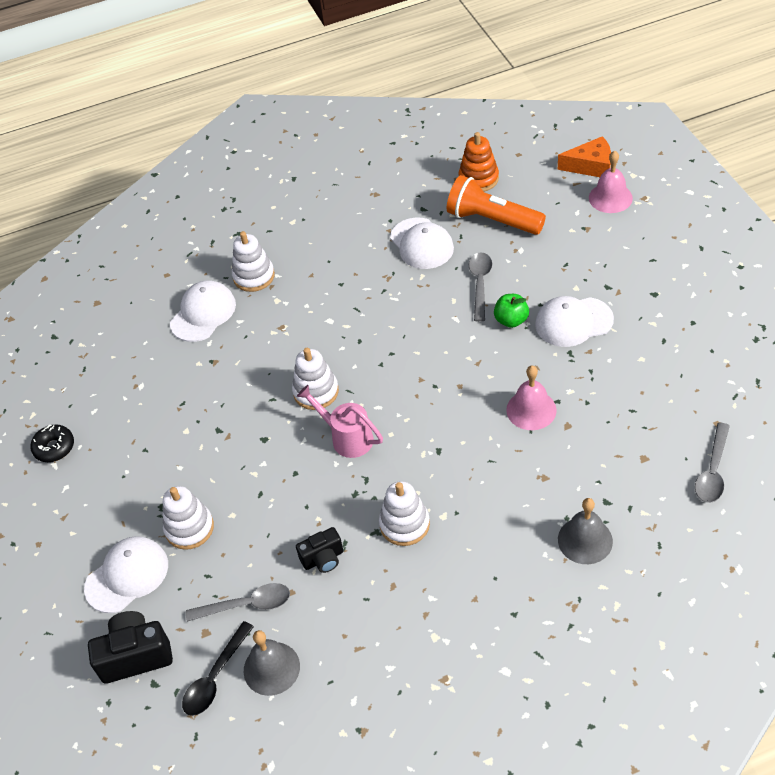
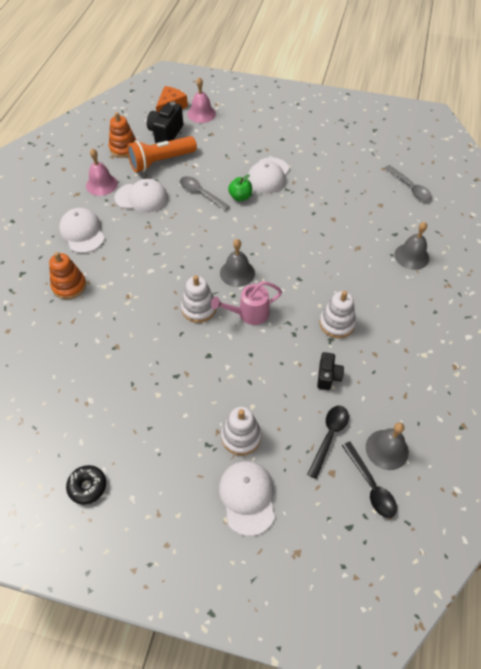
camera: 60 degrees left, 5 degrees up
black camera [88,611,173,684] -> black camera moved to [147,102,183,144]
white cap [170,280,236,342] -> white cap moved to [59,208,105,253]
grey spoon [186,583,290,622] -> black spoon [307,405,349,479]
white stacking toy [232,231,275,292] -> orange stacking toy [49,252,86,299]
pink bell [506,366,557,430] -> pink bell moved to [86,148,118,196]
none -> grey bell [220,239,255,287]

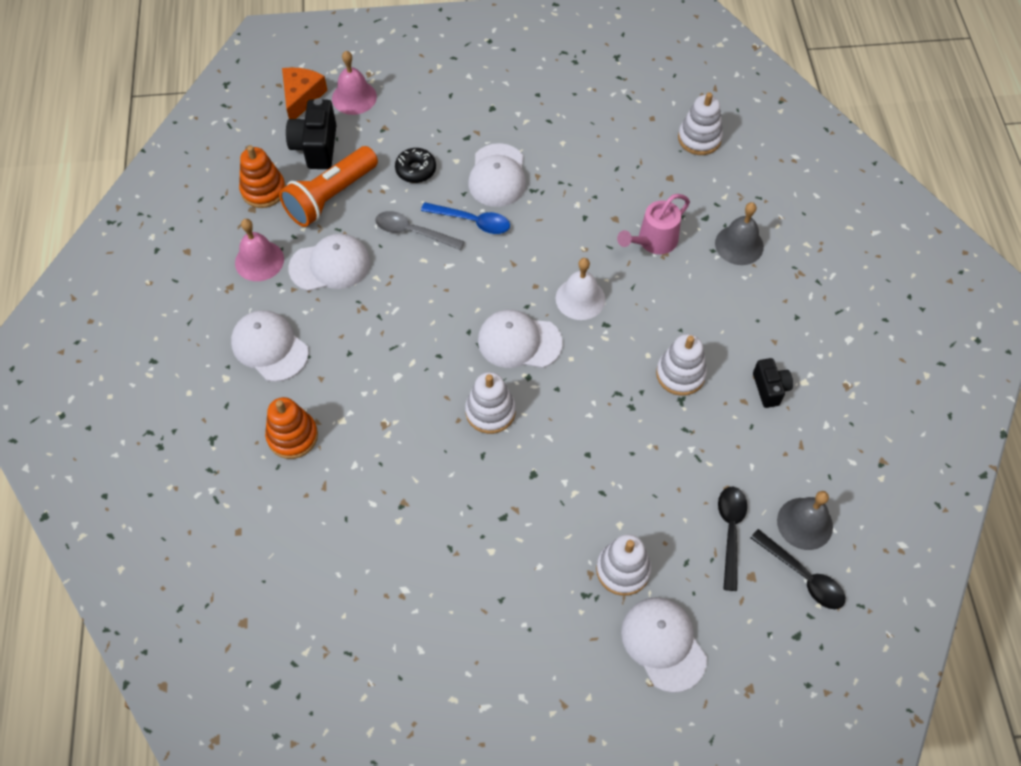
camera: 20 degrees left, 5 degrees up
black donut [66,465,106,505] -> black donut moved to [395,148,436,183]
pink watering can [211,281,282,325] -> pink watering can moved to [617,194,690,254]
grey bell [220,239,255,287] -> white cap [478,310,562,368]
green apple [228,174,252,201] -> blue spoon [421,202,510,234]
black camera [317,352,344,390] -> black camera moved to [753,358,793,408]
grey spoon [385,165,432,200] -> white stacking toy [678,92,723,155]
none -> white bell [556,258,605,320]

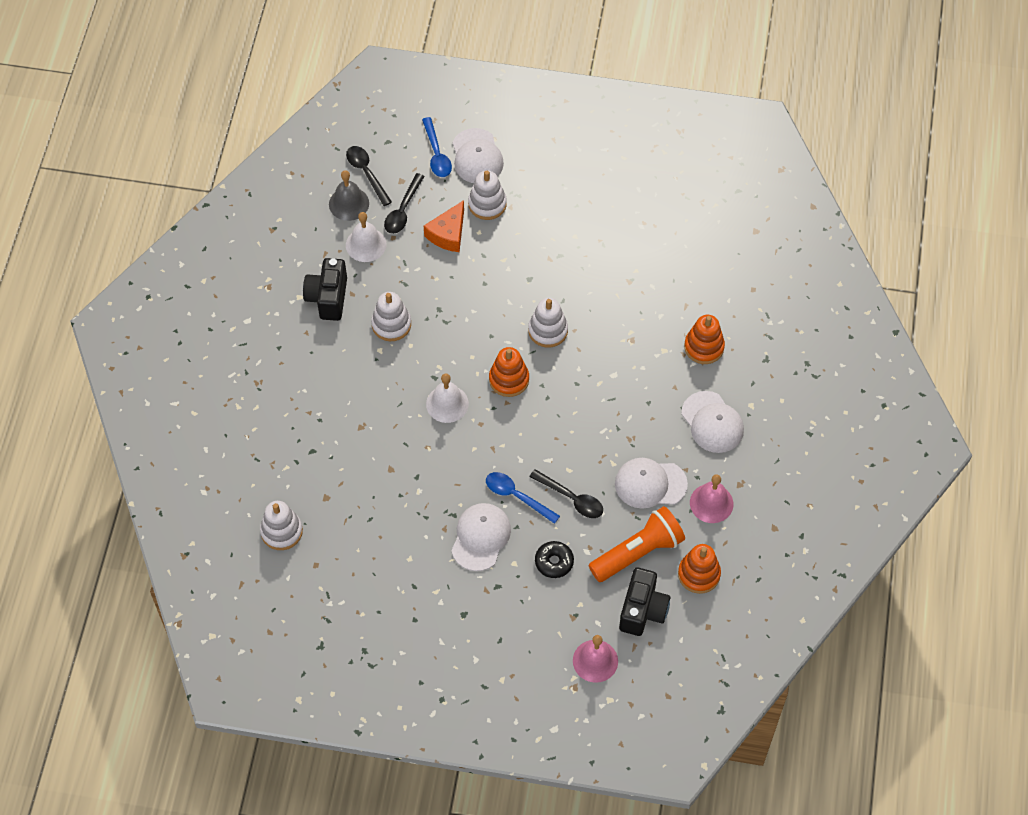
camera: 165 degrees left, 0 degrees up
orange cheese [282,67,328,119] -> orange cheese moved to [424,200,464,252]
grey spoon [375,211,465,250] -> black spoon [529,469,603,518]
white cap [478,310,562,368] -> orange stacking toy [489,347,529,397]
pink watering can [617,194,690,254] -> none
grey bell [715,202,764,265] -> none
black camera [753,358,793,408] -> black camera [303,258,347,321], size x1.60
none -> white bell [346,212,386,262]
none -> blue spoon [422,117,452,177]

